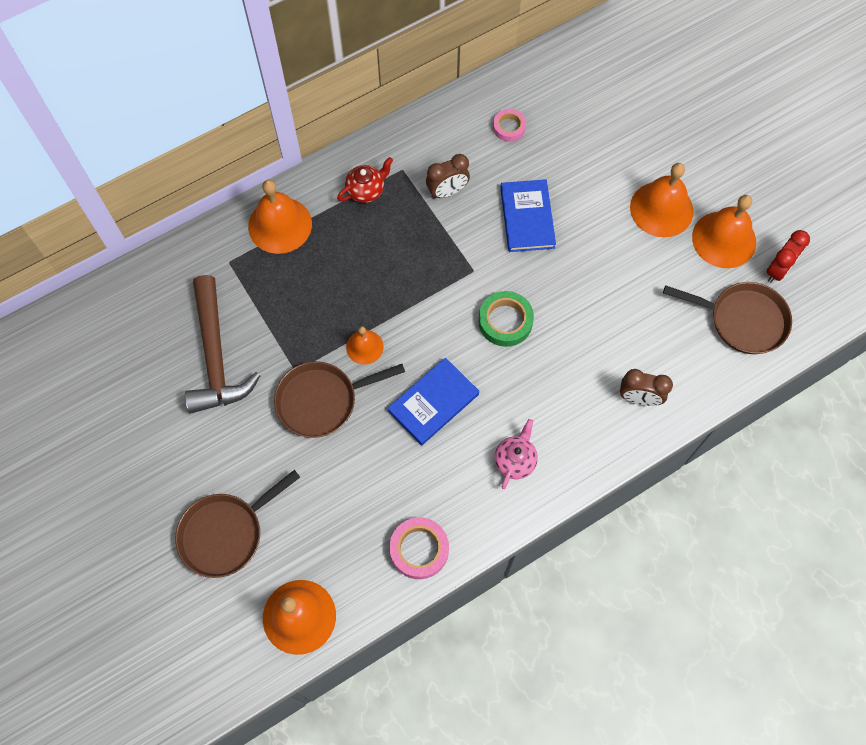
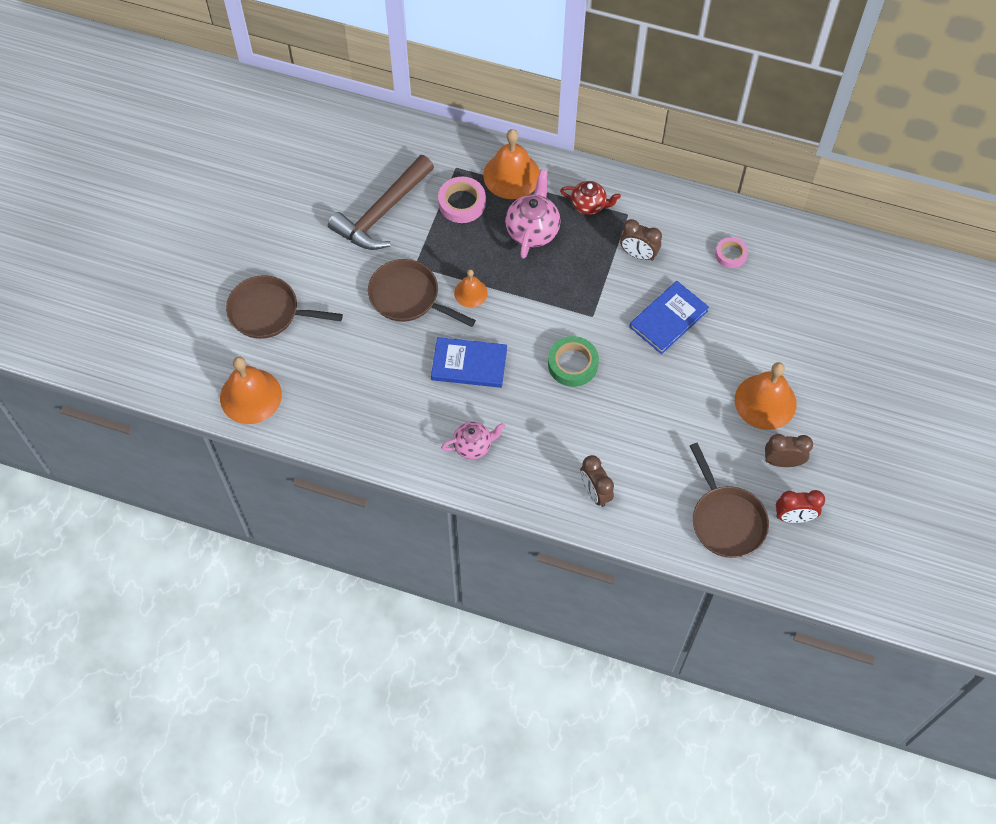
camera: 50 degrees right, 5 degrees down
pink tape [389,517,449,579] -> pink tape moved to [438,177,486,223]
orange bell [692,195,756,268] -> brown clock [765,434,813,467]
none -> pink teapot [505,170,560,259]

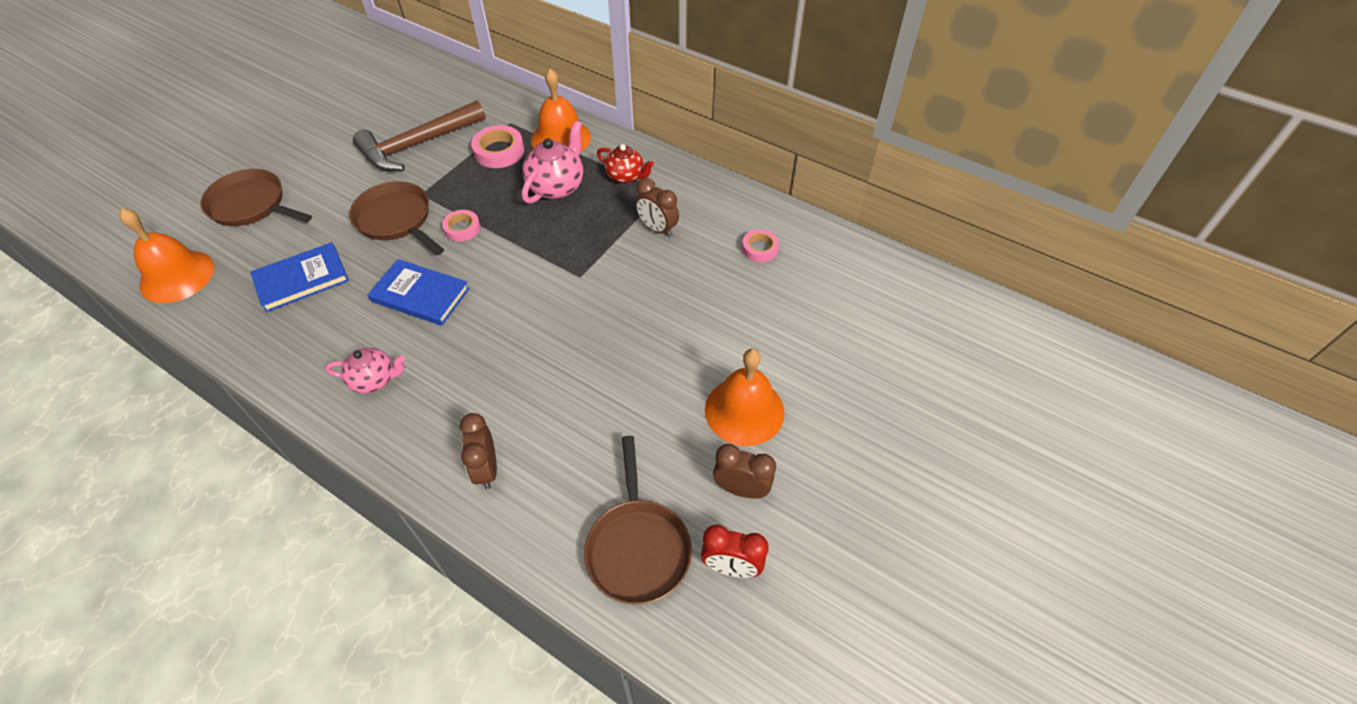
camera: 15 degrees right, 10 degrees down
orange bell [454,269,488,307] -> pink tape [442,210,480,242]
green tape [548,336,599,387] -> none
blue book [629,281,709,354] -> blue book moved to [250,242,349,312]

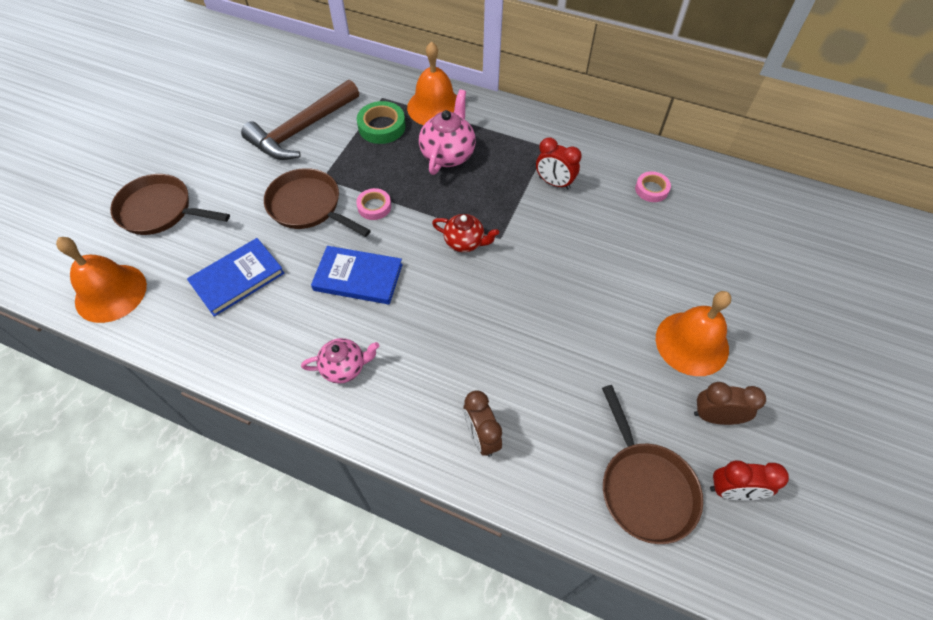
camera: 10 degrees left, 5 degrees up
pink tape [471,125,524,168] -> green tape [357,101,406,144]
red teapot [597,144,654,183] -> red teapot moved to [432,214,499,252]
brown clock [635,178,679,237] -> red clock [536,137,582,190]

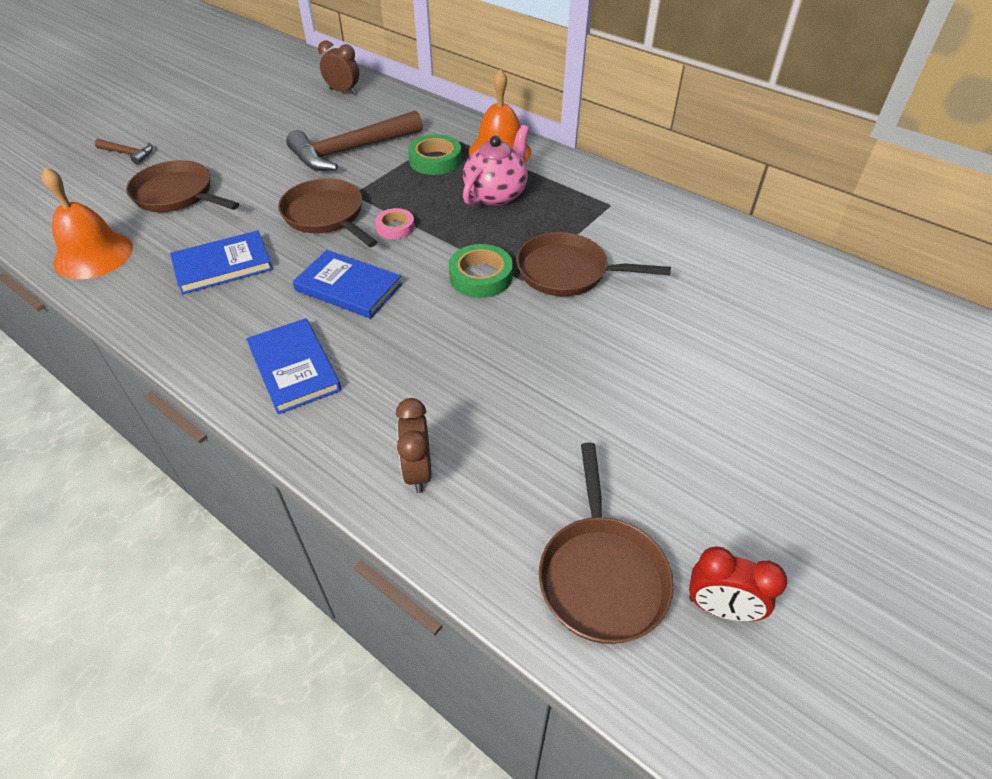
camera: 15 degrees right, 10 degrees down
pink teapot [301,338,379,384] -> blue book [246,318,341,414]
red teapot [432,214,499,252] -> green tape [449,244,513,298]
red clock [536,137,582,190] -> none
pink tape [635,171,671,202] -> none
orange bell [656,291,731,376] -> none
brown clock [694,382,766,425] -> brown clock moved to [318,40,359,95]
none -> brown hammer [95,139,153,165]
none -> brown pan [516,232,671,296]

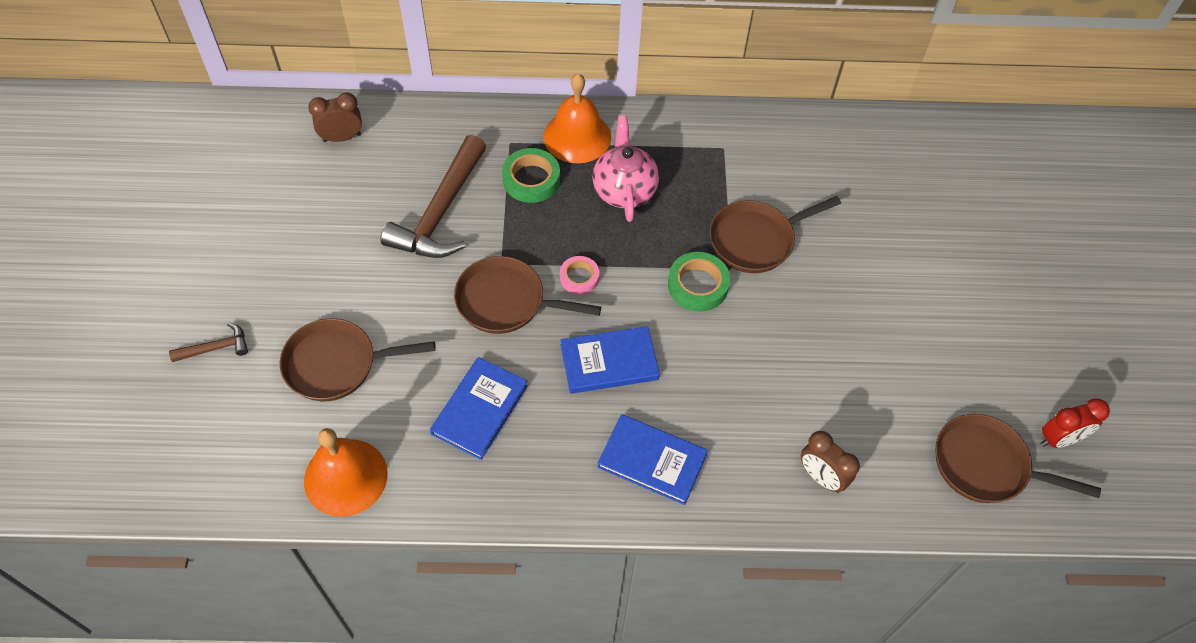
camera: 40 degrees left, 10 degrees up
brown pan [539,443,674,644] -> brown pan turned 150 degrees clockwise [935,414,1101,503]

